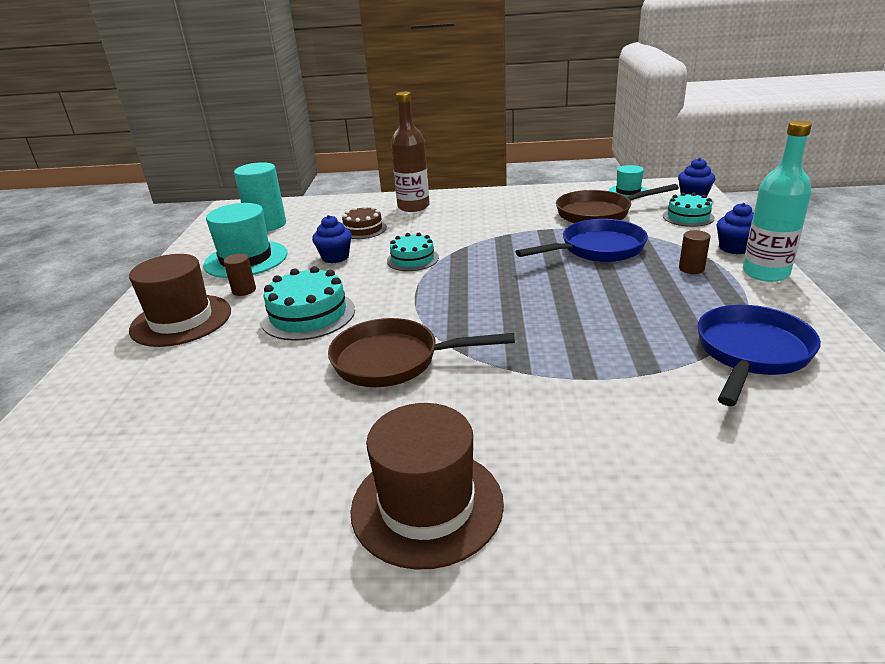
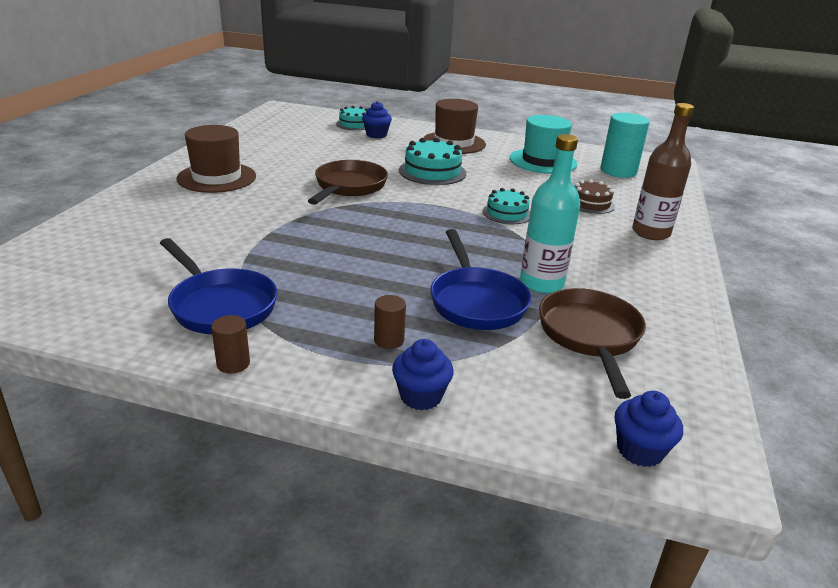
camera: 100 degrees right, 0 degrees up
brown cylinder [224,254,256,296] -> brown cylinder moved to [211,315,250,374]
blue cupcake [312,215,352,263] -> blue cupcake moved to [362,101,392,138]
turquoise hat [609,165,647,198] -> none
turquoise cake [663,192,715,227] -> turquoise cake moved to [336,106,368,130]
turquoise bottle [743,121,812,282] -> turquoise bottle moved to [520,134,580,293]

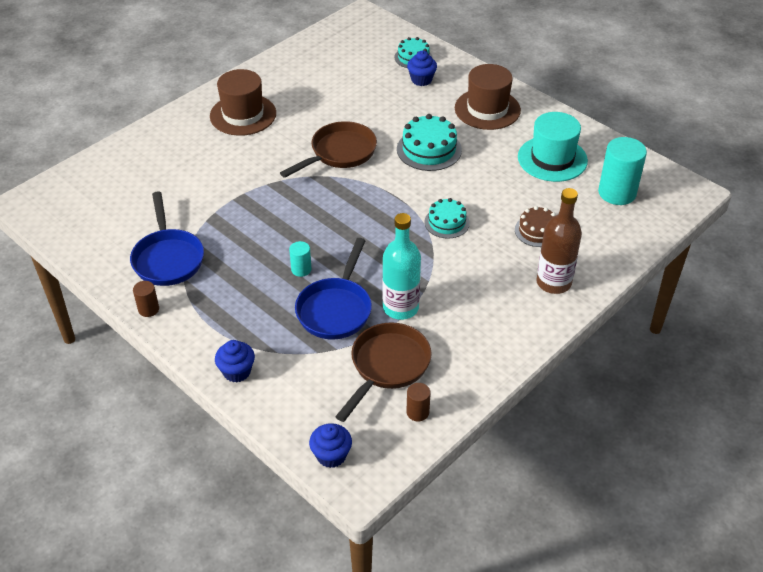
camera: 30 degrees right, 15 degrees up
brown cylinder [374,295,406,349] -> brown cylinder moved to [406,383,431,421]
none -> turquoise cylinder [289,241,312,277]

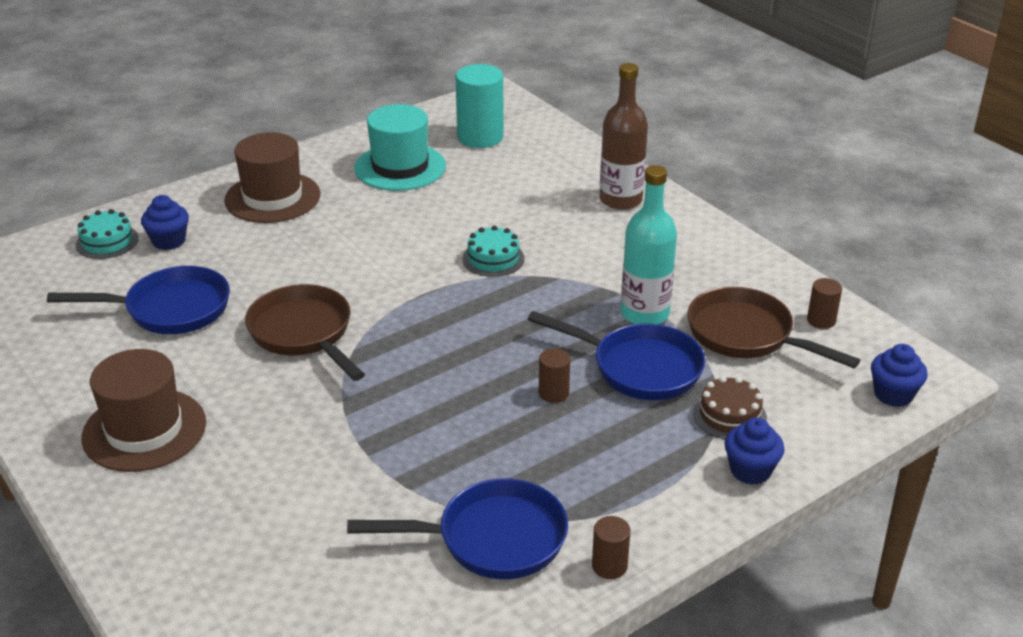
camera: 80 degrees left, 10 degrees down
turquoise cylinder [289,241,312,277] -> brown cylinder [539,348,570,403]
turquoise cake [397,114,462,171] -> none
brown cake [515,206,556,247] -> brown cake moved to [693,376,767,439]
none -> blue pan [47,266,230,334]

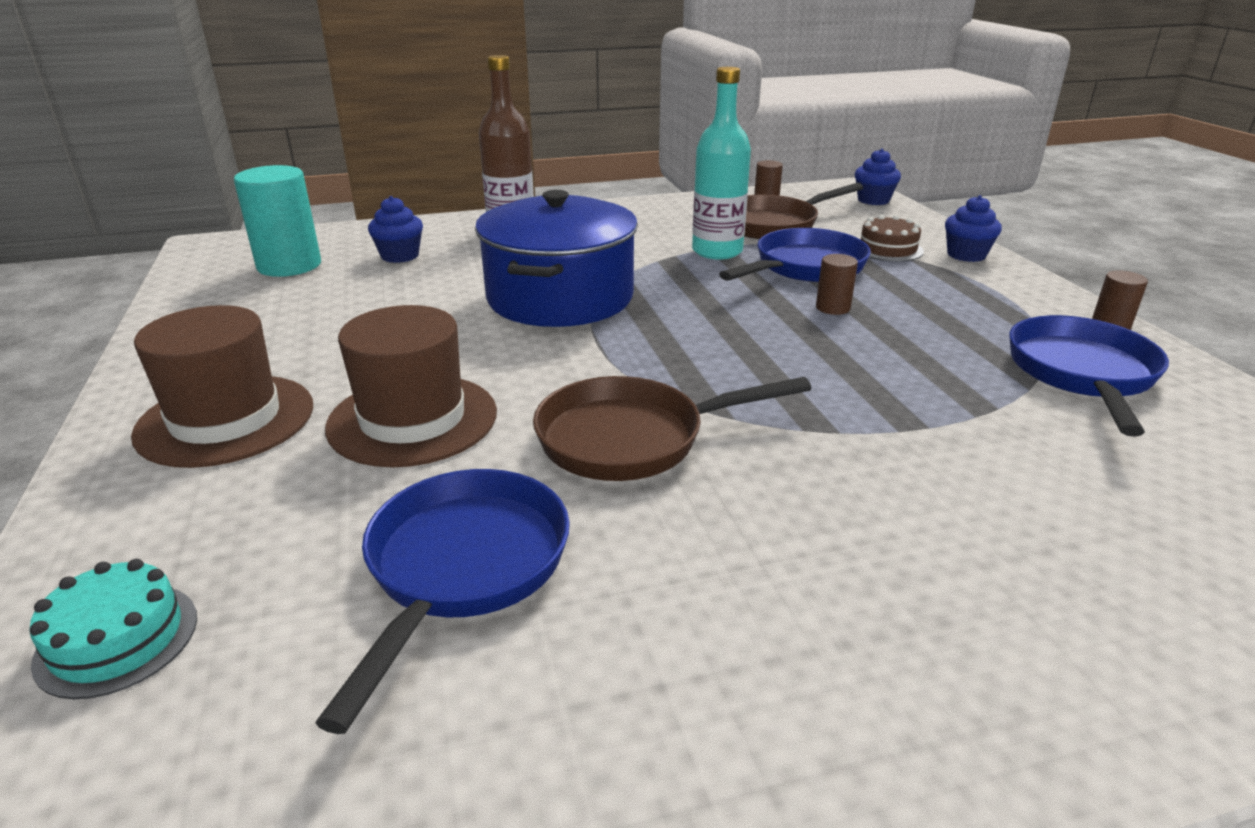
camera: 70 degrees left, 5 degrees down
brown hat [81,349,206,472] -> brown hat moved to [325,305,497,467]
blue cupcake [141,195,189,250] -> blue cupcake moved to [368,196,423,263]
turquoise hat [354,104,446,191] -> none
turquoise cake [462,225,525,277] -> blue pot [475,190,638,327]

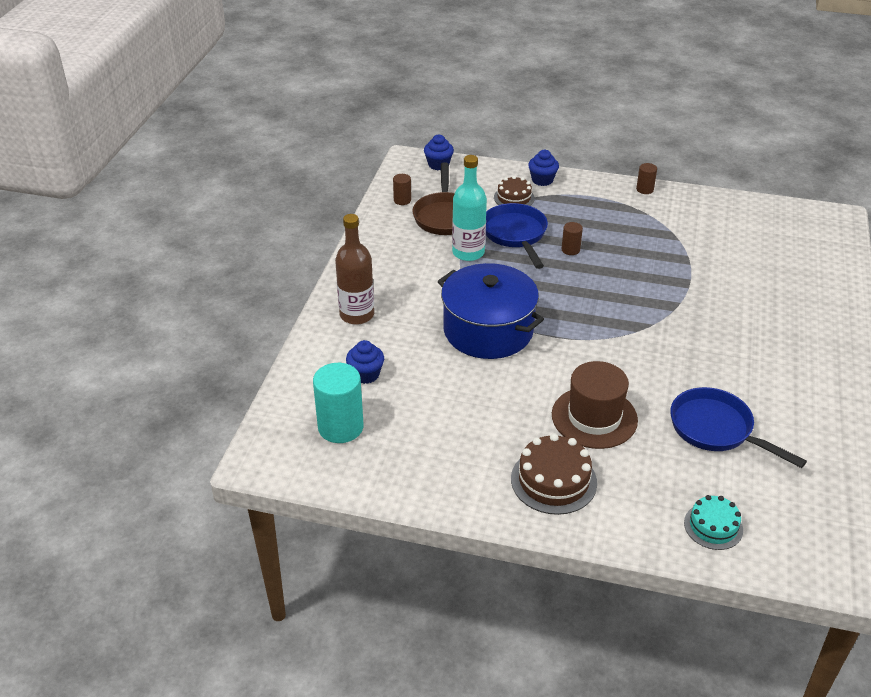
camera: 60 degrees left, 10 degrees up
brown hat [131,305,313,468] -> brown cake [511,434,597,515]
brown pan [533,376,811,481] -> none
blue pan [1009,315,1169,437] -> none

